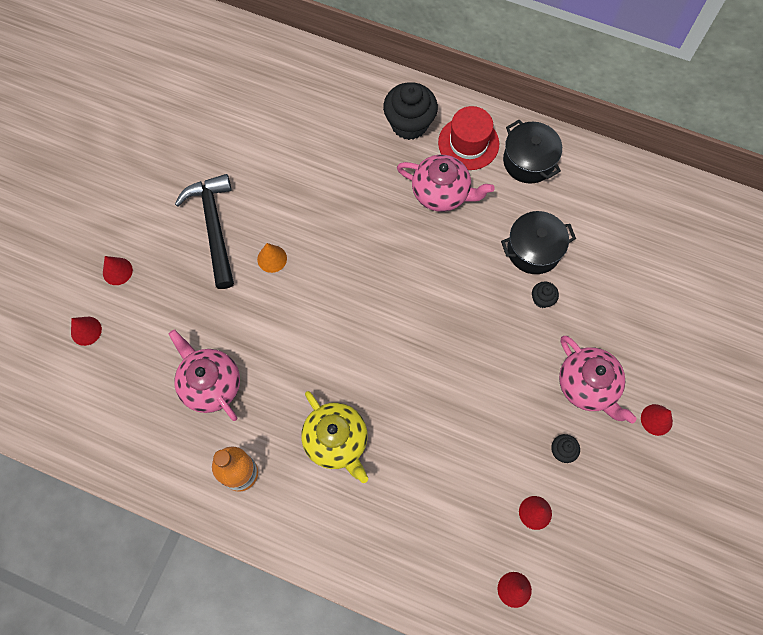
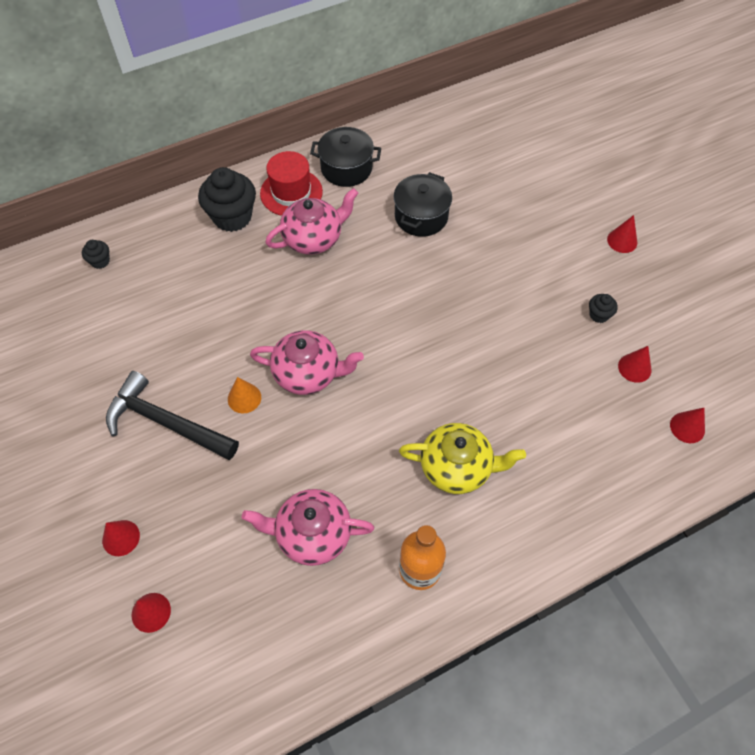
camera: 50 degrees left, 10 degrees down
black cupcake [532,281,559,308] -> black cupcake moved to [82,240,110,269]
pink teapot [559,336,637,423] -> pink teapot moved to [250,330,364,395]

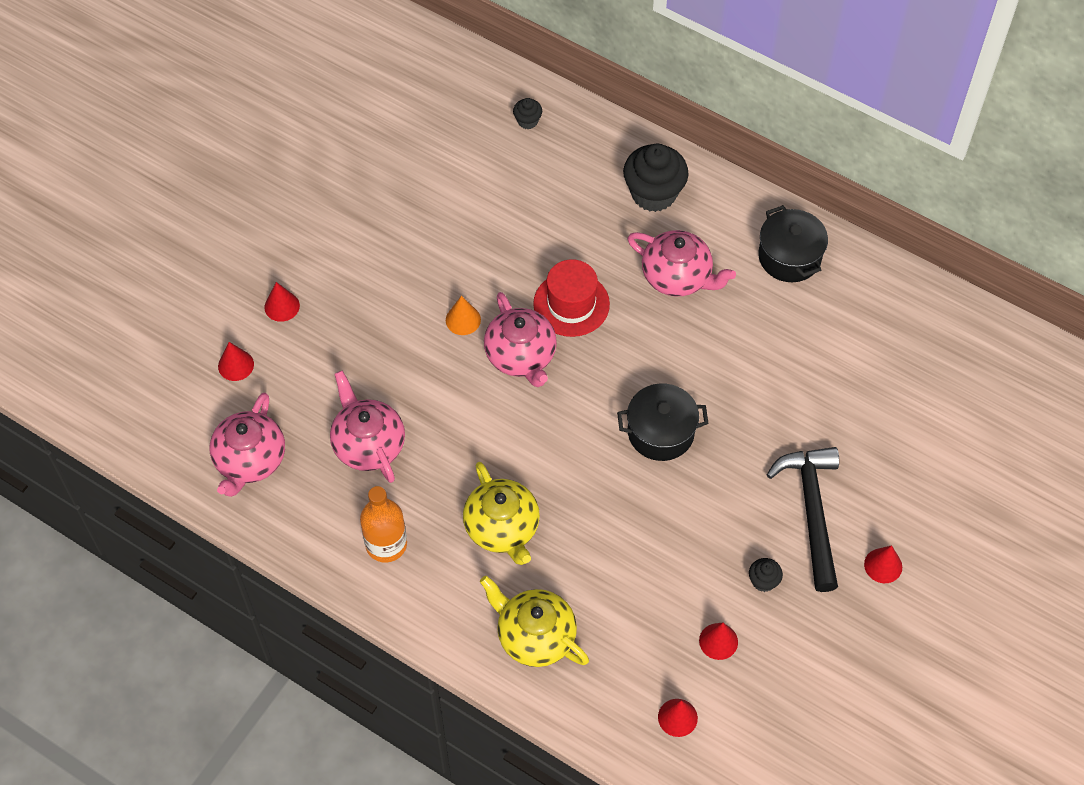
camera: 60 degrees right, 0 degrees up
black hammer [106,371,239,460] -> black hammer moved to [767,447,839,592]
red hat [260,151,323,216] -> red hat moved to [533,259,610,337]
black pot [394,172,452,237] -> black pot moved to [617,384,709,461]
none -> pink teapot [210,393,285,497]
none -> yellow teapot [480,576,589,667]

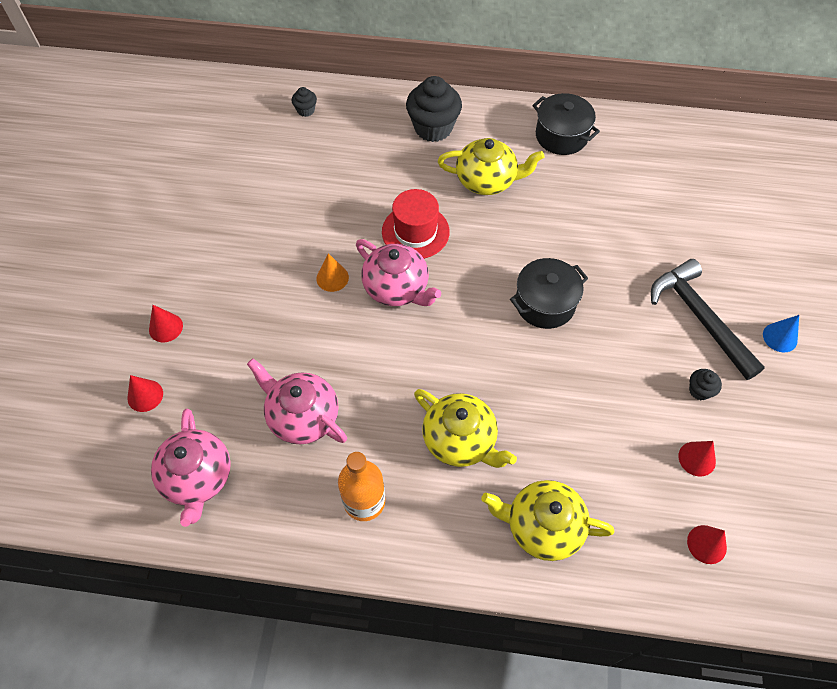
camera: 25 degrees left, 0 degrees up
pink teapot [627,230,736,296] -> yellow teapot [438,138,544,195]
red cone [864,545,902,583] -> blue cone [763,315,799,352]

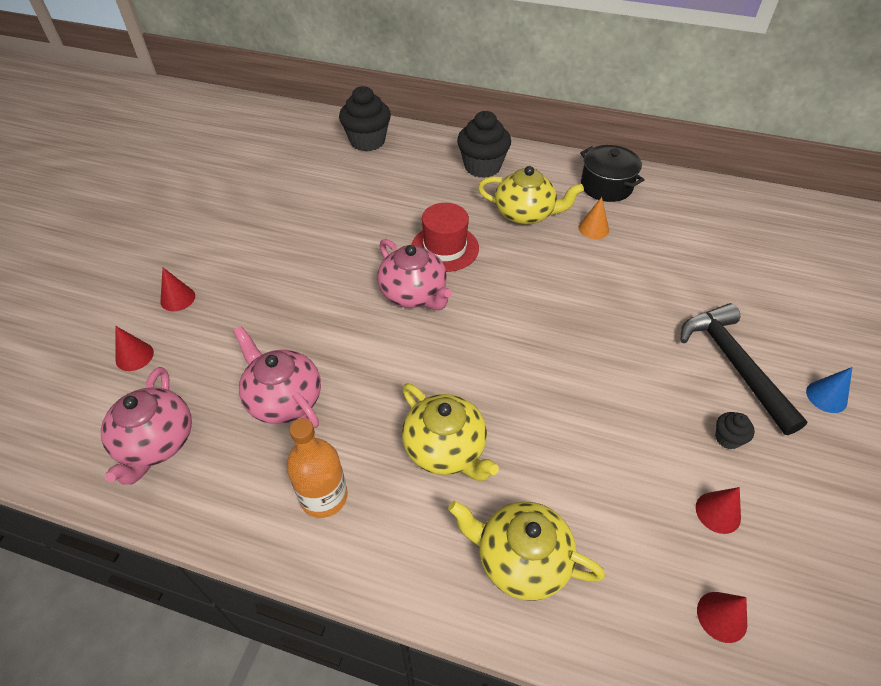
camera: 10 degrees right, 10 degrees down
black cupcake [292,87,317,117] -> black cupcake [339,86,391,151], size x2.15
orange cone [316,253,349,292] -> orange cone moved to [578,197,609,239]
black pot [510,258,588,329] -> none

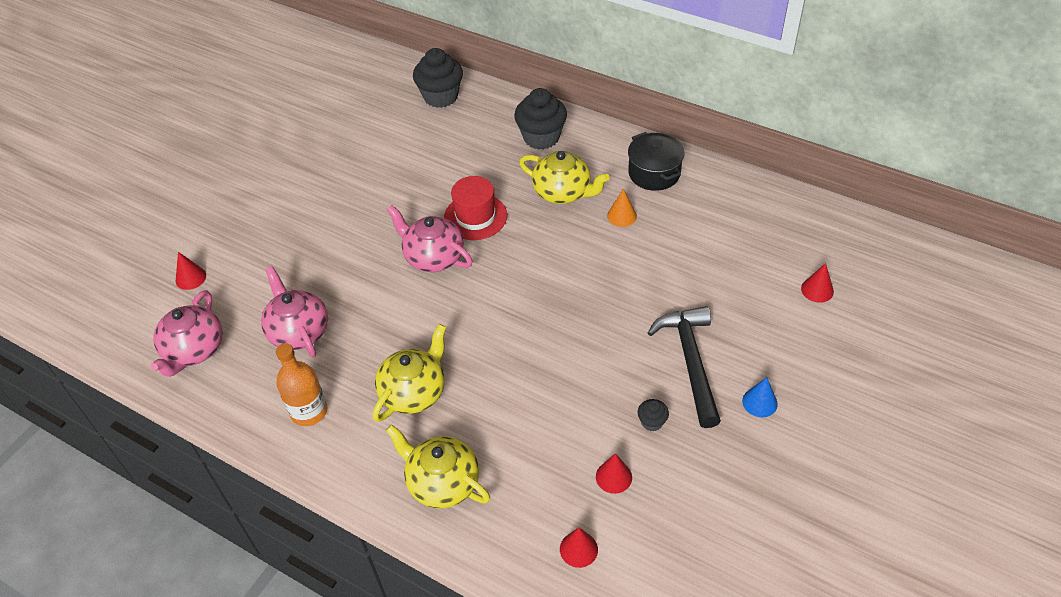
camera: 15 degrees right, 0 degrees up
red cone [161,268,195,311] -> red cone moved to [801,263,834,303]
pink teapot [377,239,452,310] -> pink teapot turned 150 degrees clockwise [387,205,473,272]
yellow teapot [402,383,499,481] -> yellow teapot turned 120 degrees counterclockwise [373,324,446,422]

